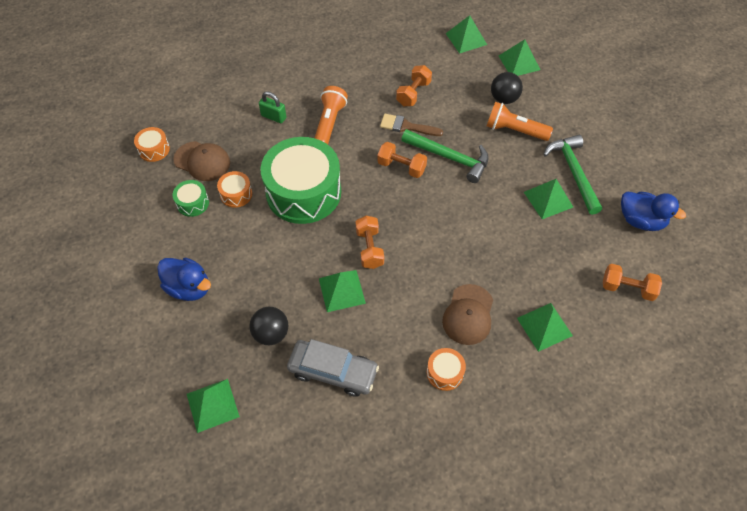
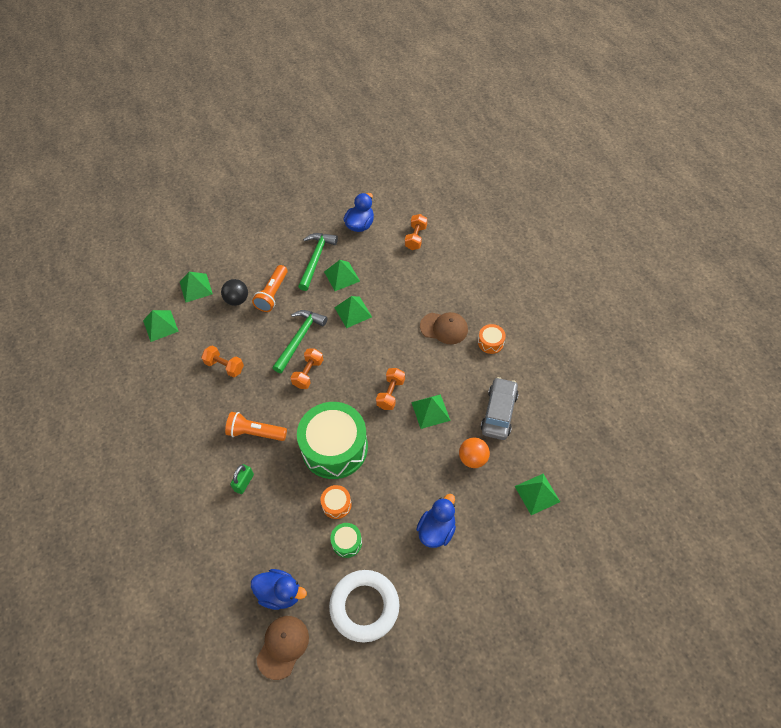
camera: 90 degrees left, 0 degrees up
orange drum [134,127,170,162] -> blue duck [251,569,307,610]
brown cap [173,141,230,181] -> brown cap moved to [256,616,309,680]
black ball [249,307,288,345] -> orange ball [459,438,490,468]
orange dumbbell [355,216,384,269] -> orange dumbbell turned 60 degrees counterclockwise [376,368,405,410]
brown brush [380,114,443,136] -> none
green pyramid [517,303,573,352] -> green pyramid moved to [334,296,372,328]
green hammer [543,135,602,215] -> green hammer turned 120 degrees clockwise [298,233,338,291]
none -> white ring [329,570,399,642]

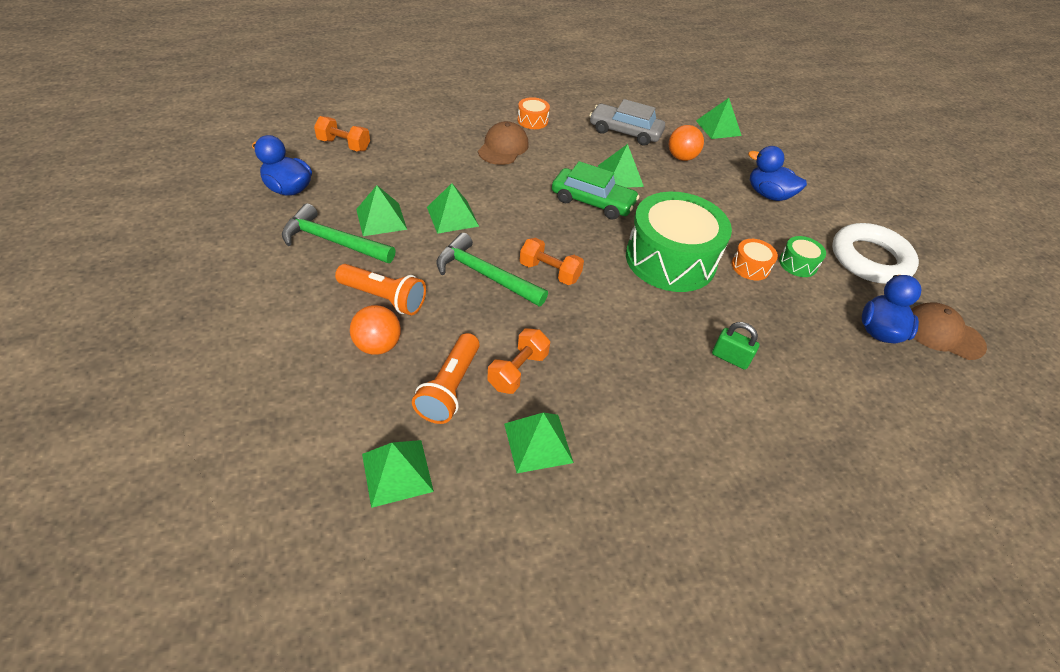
camera: 90 degrees left, 10 degrees down
green pyramid [180,272,213,303] -> green pyramid moved to [504,412,574,473]
black ball [221,279,248,306] -> orange ball [350,305,401,355]
orange flashlight [225,412,287,441] -> orange flashlight moved to [412,333,480,424]
orange dumbbell [376,368,405,410] -> green car [552,161,640,220]

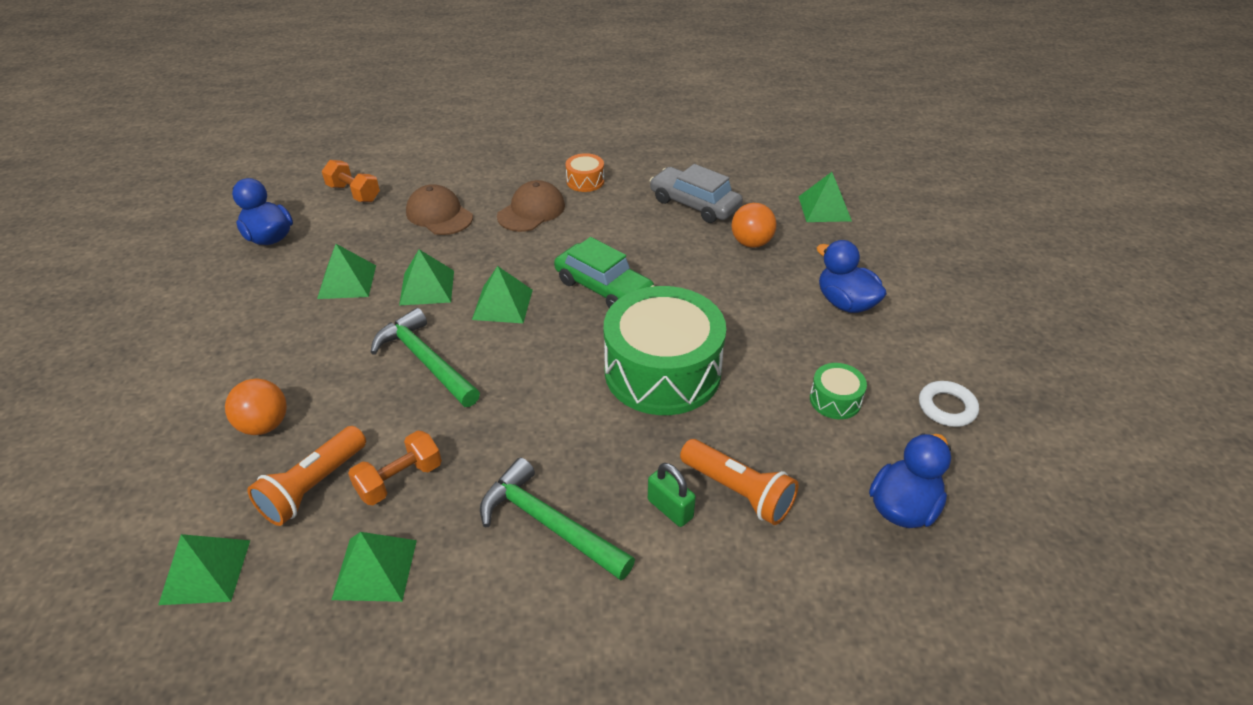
camera: 20 degrees right, 5 degrees down
green hammer [282,203,396,263] -> green hammer moved to [480,458,635,580]
orange flashlight [335,264,426,315] -> orange flashlight moved to [680,439,799,525]
orange dumbbell [520,238,584,285] -> none
green pyramid [598,144,644,188] -> green pyramid moved to [472,266,533,323]
orange drum [732,239,778,280] -> none
white ring [832,223,919,284] -> white ring [919,381,979,427], size x0.51
brown cap [911,302,987,360] -> brown cap moved to [406,184,473,235]

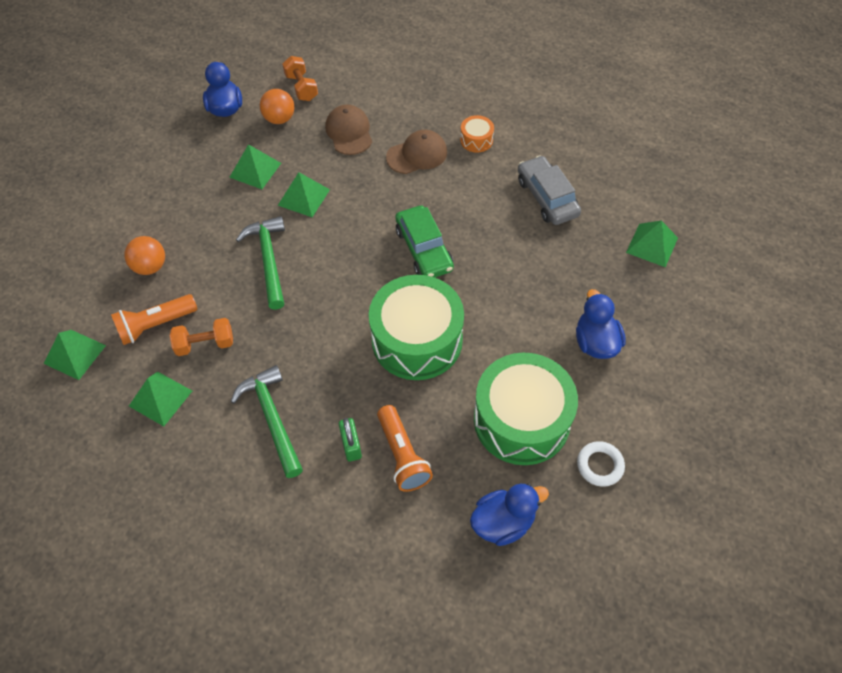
camera: 30 degrees right, 15 degrees up
green pyramid [472,266,533,323] -> none
orange ball [732,203,776,248] -> orange ball moved to [260,89,294,124]
green drum [810,363,867,419] -> green drum [474,353,578,465], size x2.36

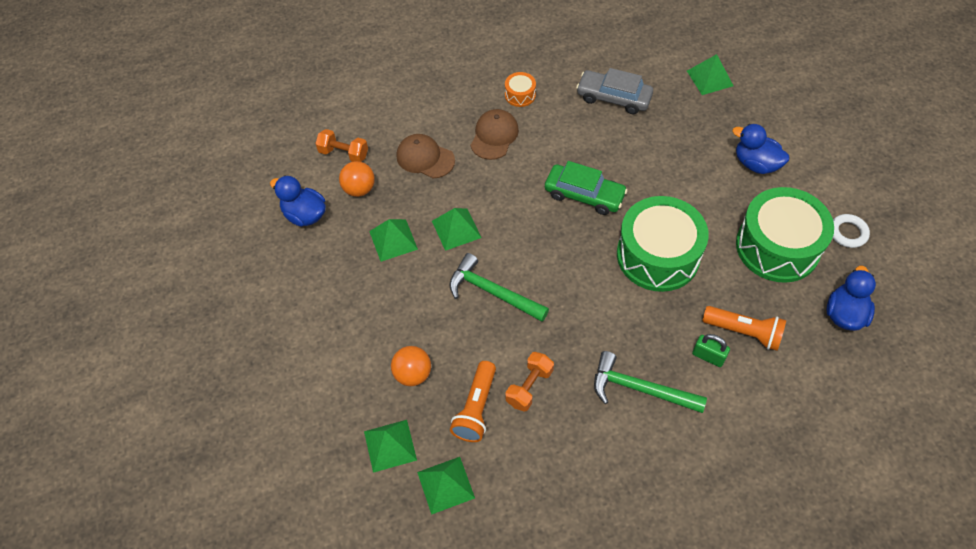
camera: 45 degrees left, 0 degrees up
green pyramid [129,371,192,426] -> green pyramid moved to [364,420,417,473]

